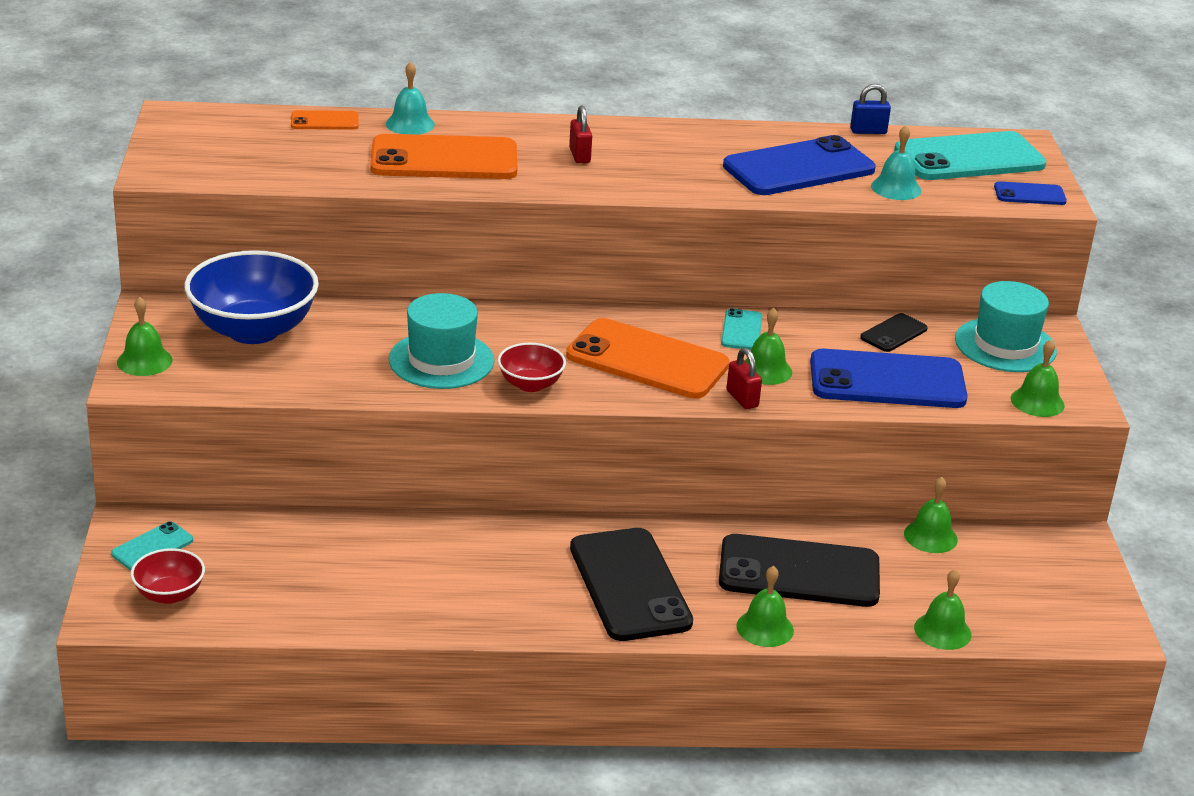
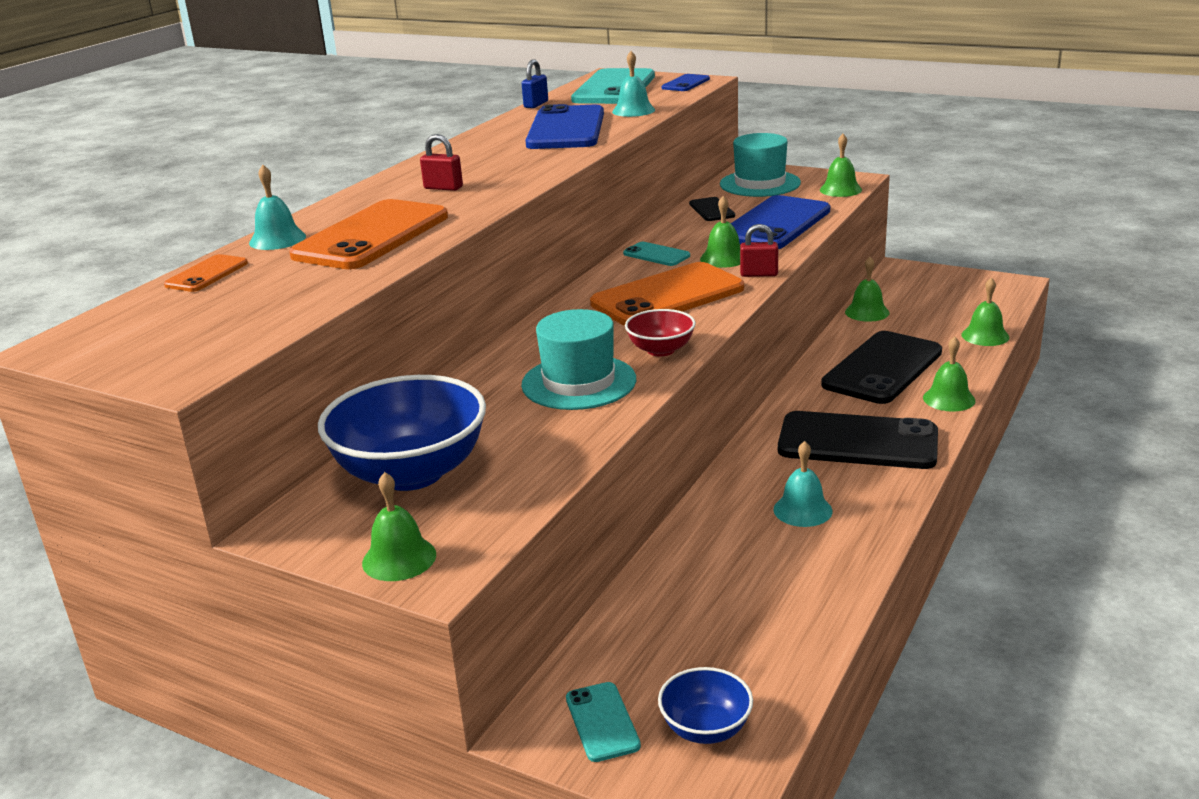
camera: 55 degrees left, 5 degrees down
red bowl [131,548,205,604] -> blue bowl [658,667,753,744]
none -> turquoise bell [774,441,832,527]

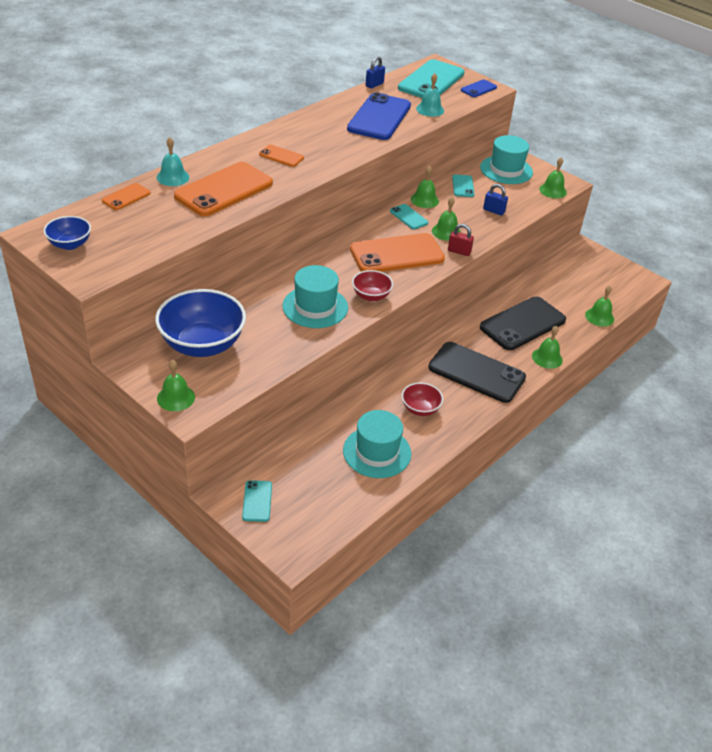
camera: 10 degrees right, 15 degrees up
red padlock [420,134,463,191] -> orange phone [259,144,304,167]
blue bowl [658,667,753,744] -> blue bowl moved to [44,216,91,250]
black phone [689,197,735,221] -> turquoise phone [452,174,474,197]
blue phone [731,195,830,249] -> blue padlock [483,184,508,215]
turquoise bell [774,441,832,527] -> red bowl [402,383,443,416]
green bell [845,257,889,322] -> green bell moved to [411,166,439,208]
none -> turquoise hat [343,410,411,478]

